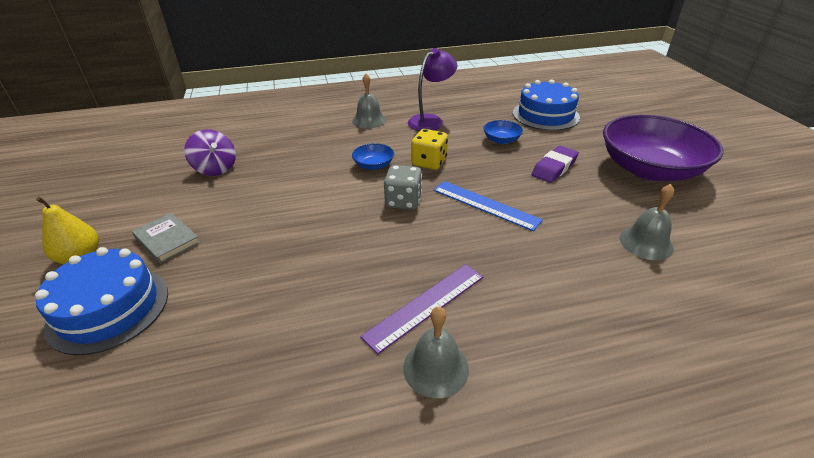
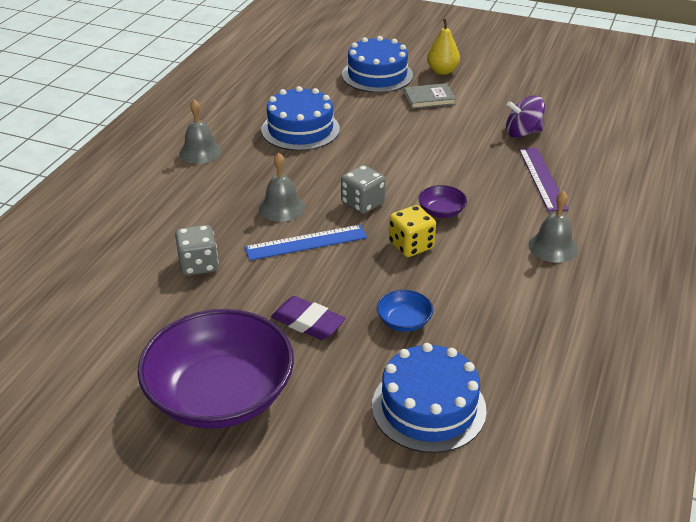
camera: 125 degrees right, 0 degrees up
blue bowl [352,143,394,170] -> purple bowl [418,185,467,218]
purple ruler [360,264,483,354] -> purple ruler moved to [519,148,568,211]
purple lamp [408,48,457,131] -> none
purple eraser [531,146,579,183] -> purple eraser turned 45 degrees counterclockwise [271,296,346,340]
grey bell [620,184,674,260] -> grey bell moved to [259,153,305,221]
none -> grey dice [175,225,219,276]
none -> blue cake [262,86,340,151]

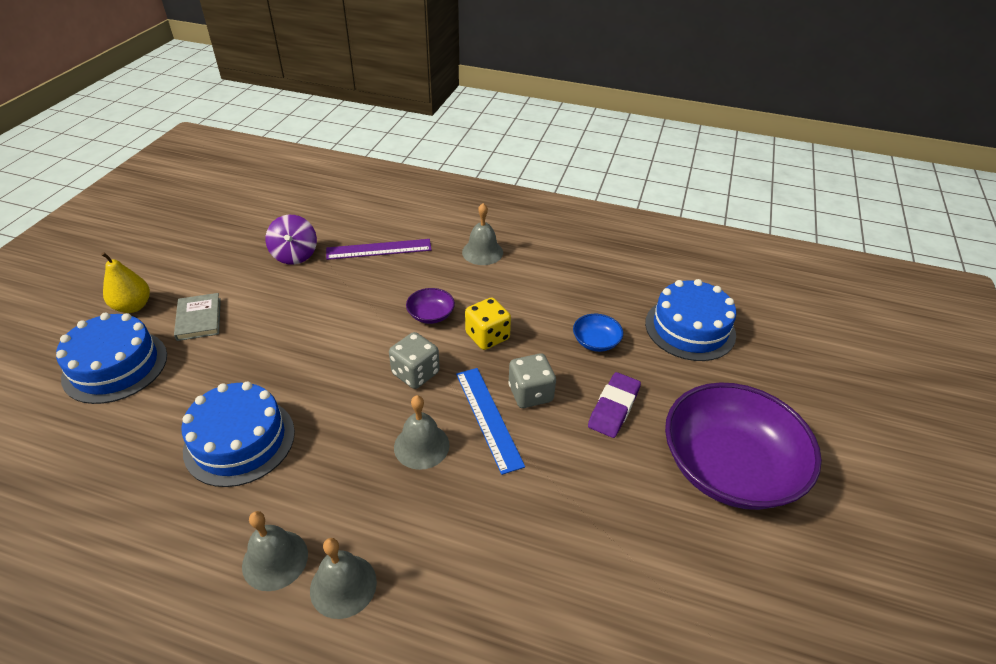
camera: 95 degrees left, 5 degrees up
grey dice [175,225,219,276] -> grey dice moved to [508,353,556,408]
none -> grey bell [310,538,377,619]

